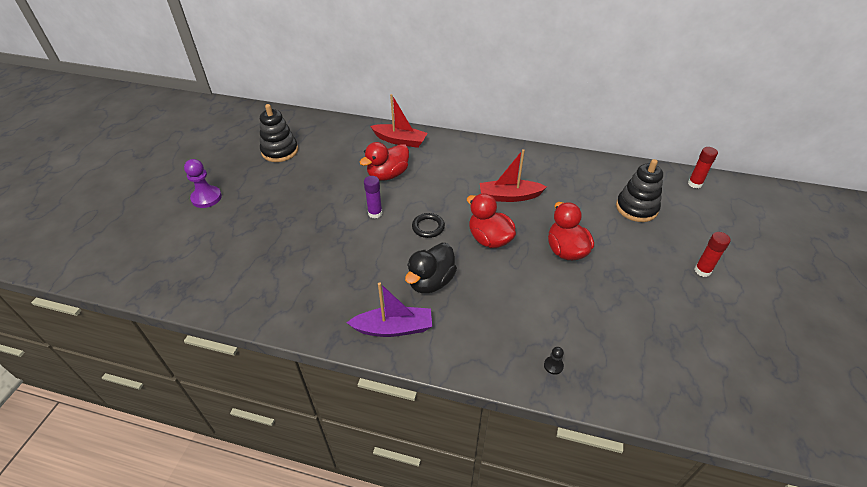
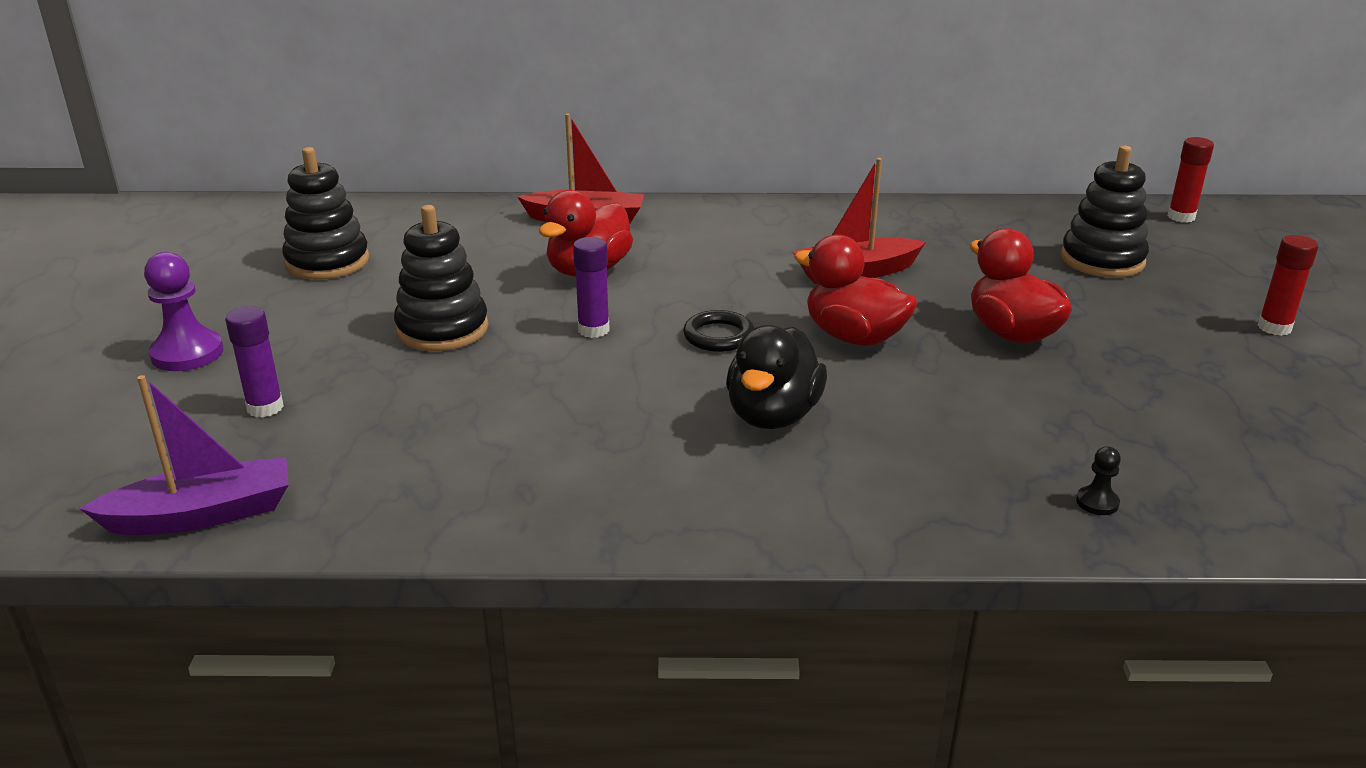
camera: 15 degrees left, 15 degrees down
purple boat [347,282,432,337] -> purple boat moved to [79,375,289,535]
none -> purple glue stick [225,306,284,417]
none -> black stacking toy [394,205,489,351]

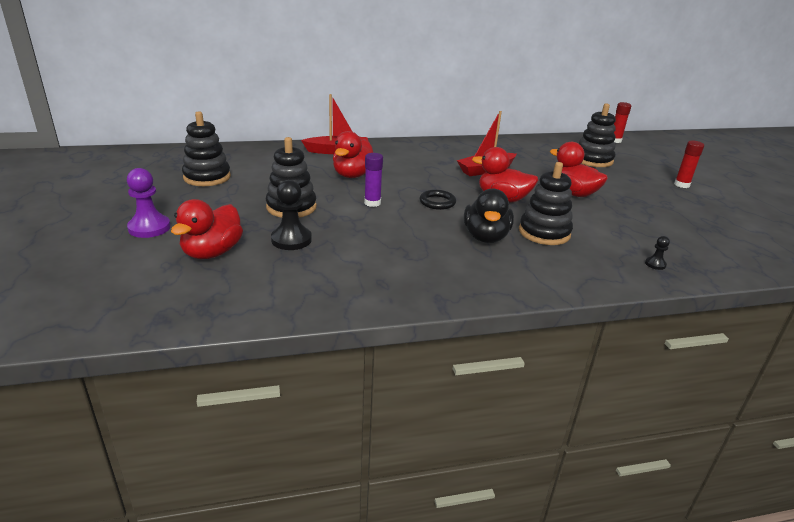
camera: 15 degrees left, 0 degrees up
purple boat [79,375,289,535] -> none
purple glue stick [225,306,284,417] -> red duck [171,199,243,259]
none -> black pawn [271,180,312,250]
none -> black stacking toy [519,162,573,245]

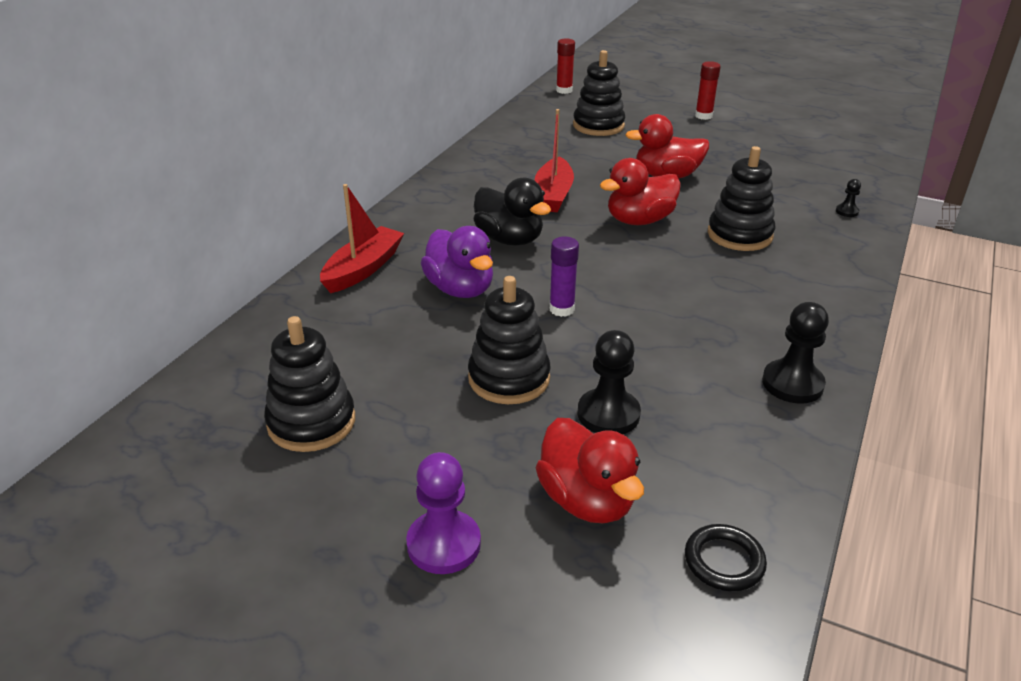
camera: 50 degrees left, 5 degrees up
red duck [333,131,374,178] -> purple duck [421,226,493,298]
black ring [420,190,456,210] -> black ring moved to [685,524,767,591]
black duck [464,189,514,243] -> black duck moved to [473,178,551,246]
none -> black pawn [762,302,829,403]

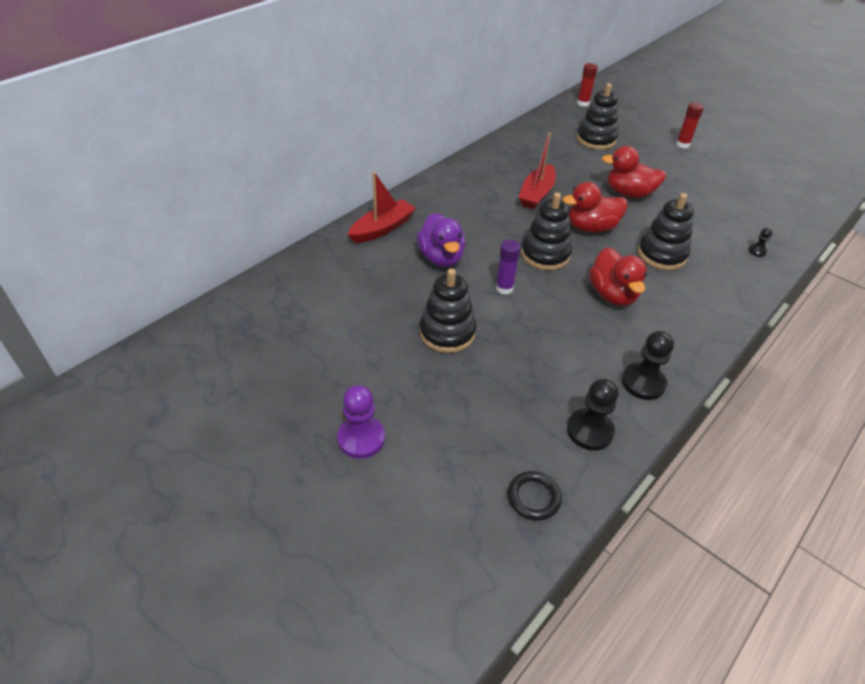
camera: 15 degrees right, 10 degrees up
black stacking toy [264,316,355,452] -> black stacking toy moved to [521,193,572,270]
black duck [473,178,551,246] -> none
red duck [536,418,644,523] -> red duck moved to [589,247,647,306]
black pawn [578,330,641,434] -> black pawn moved to [567,379,619,451]

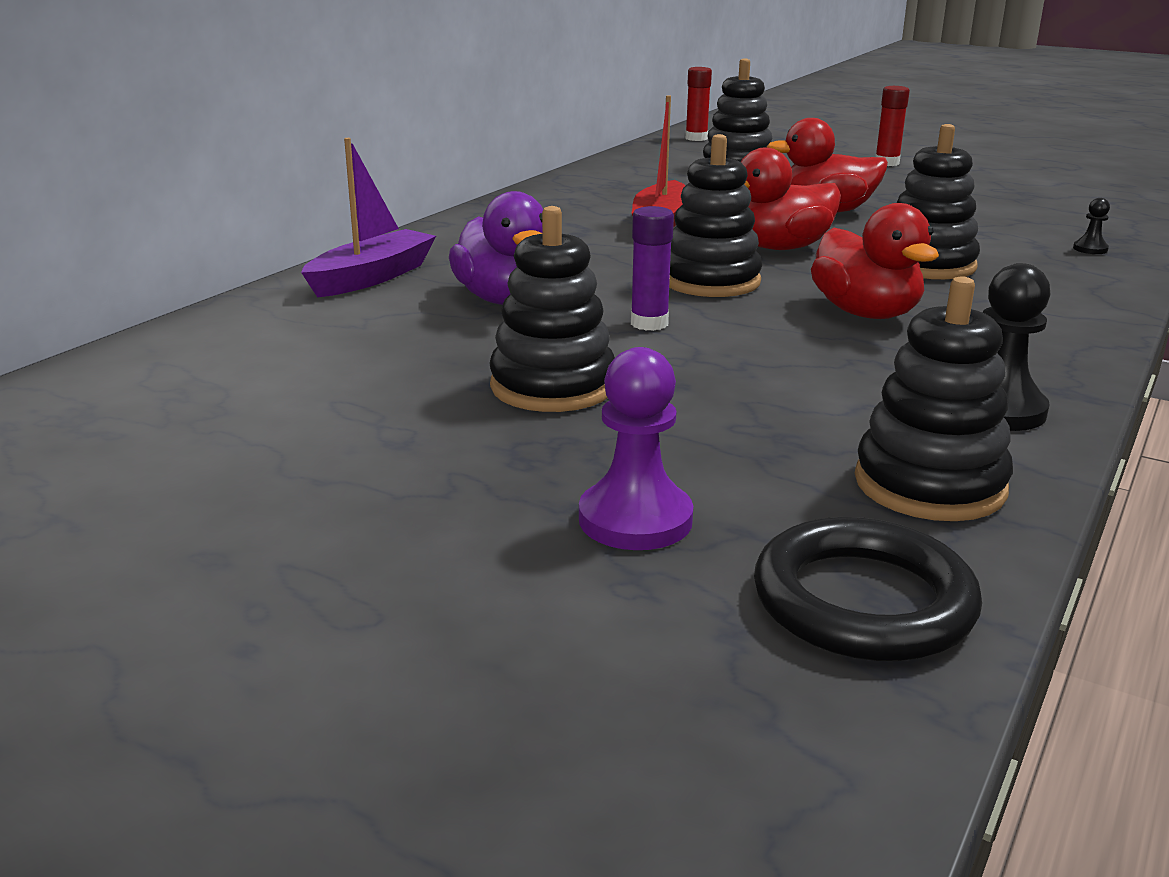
camera: 10 degrees left, 20 degrees down
purple pawn [337,385,385,459] -> purple pawn moved to [579,347,693,550]
red boat [348,172,416,243] -> purple boat [301,138,436,297]
black ring [508,471,562,521] -> black ring [754,517,982,661], size x1.61
black pawn [567,379,619,451] -> black stacking toy [855,276,1013,521]

